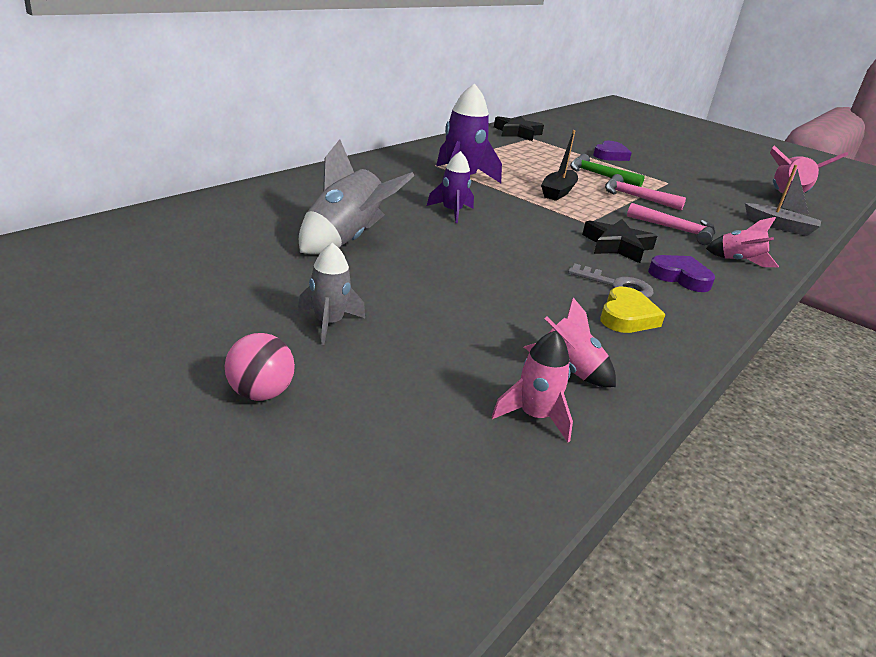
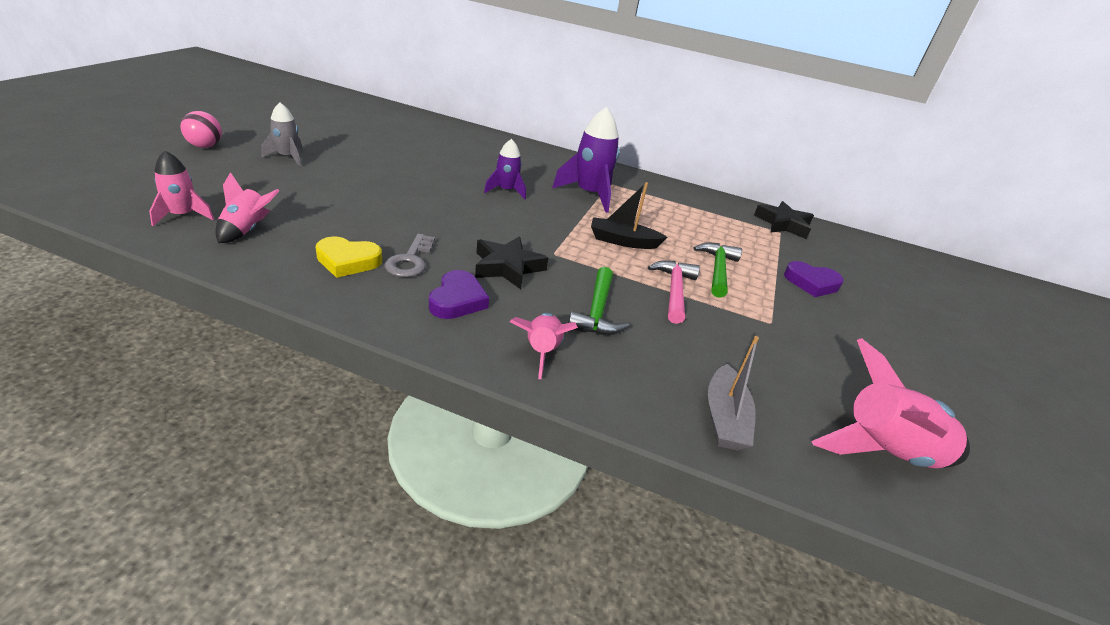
camera: 70 degrees right, 5 degrees up
grey rocket [299,139,415,254] -> none
pink hammer [627,203,715,245] -> green hammer [569,267,629,335]

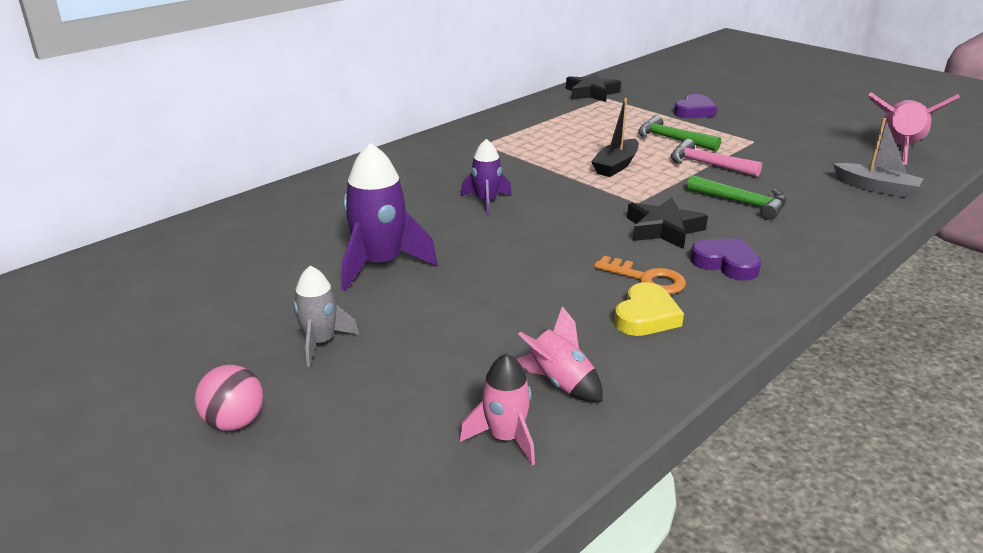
camera: 60 degrees left, 5 degrees down
grey key [384,234,435,277] -> orange key [594,256,686,294]
pink rocket [510,313,578,379] -> none
purple rocket [552,107,620,213] -> purple rocket moved to [342,143,437,291]

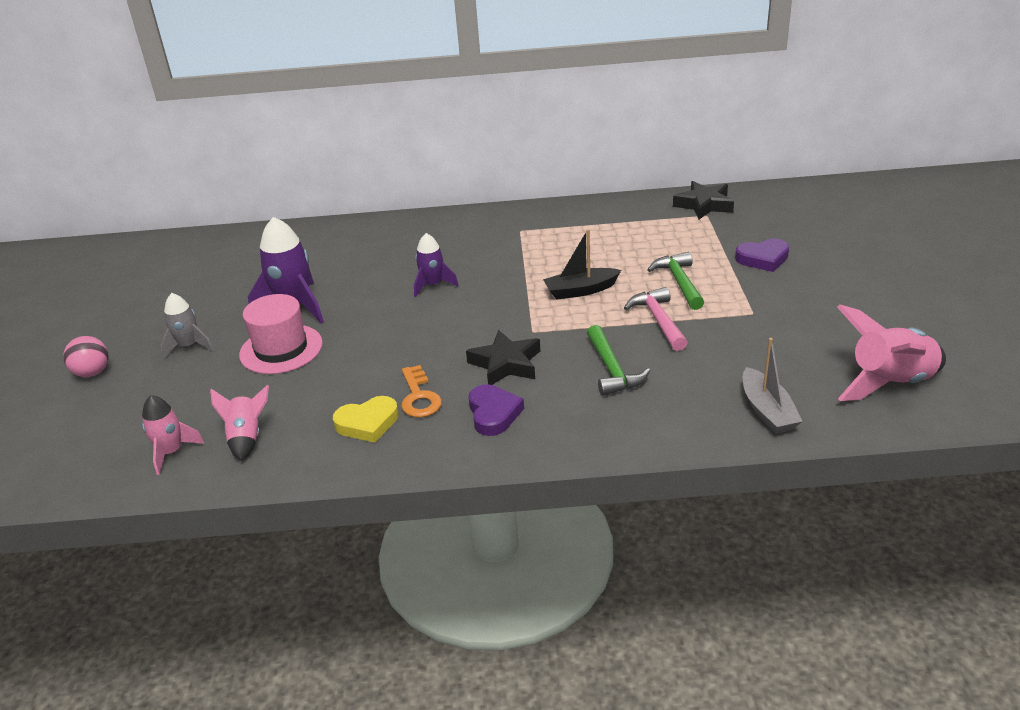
camera: 45 degrees right, 5 degrees up
none -> pink hat [239,294,323,374]

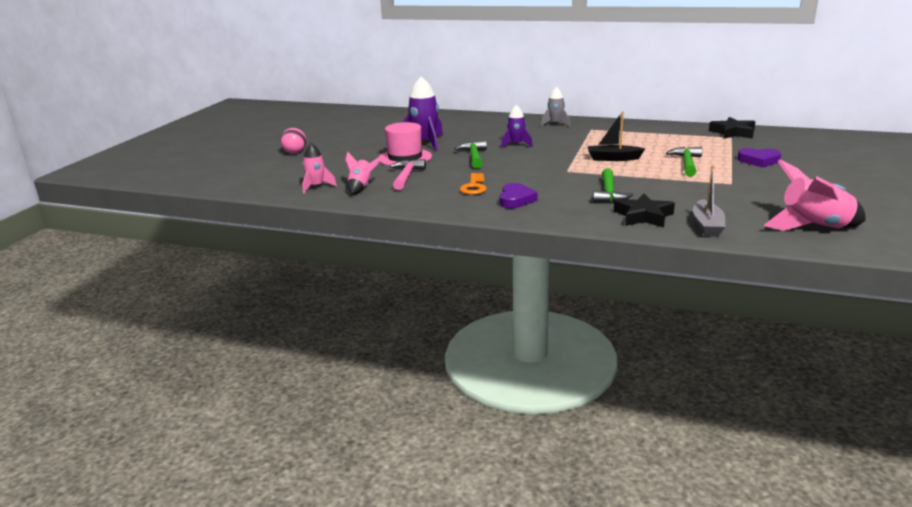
camera: 20 degrees right, 10 degrees down
grey rocket [160,293,213,359] -> grey rocket moved to [541,87,570,127]
yellow heart [333,396,399,443] -> none
black star [466,330,540,385] -> black star moved to [614,194,675,228]
pink hammer [624,287,688,351] -> pink hammer moved to [390,159,426,190]
none -> green hammer [454,140,487,168]

